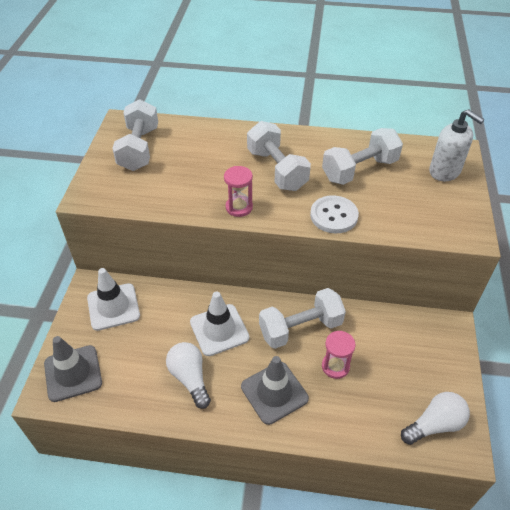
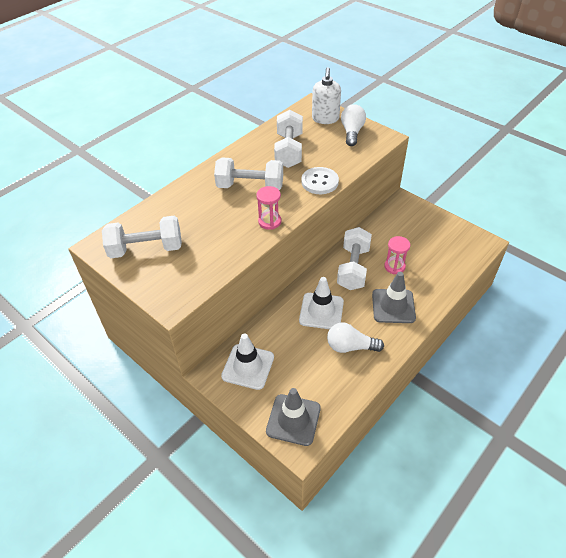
camera: 55 degrees left, 0 degrees up
white dumbbell [112,99,158,171] -> white dumbbell turned 45 degrees counterclockwise [102,216,182,258]
white light bulb [401,392,470,445] -> white light bulb moved to [341,104,366,146]
white soap dispenser [429,109,484,181] -> white soap dispenser turned 105 degrees clockwise [312,67,341,124]

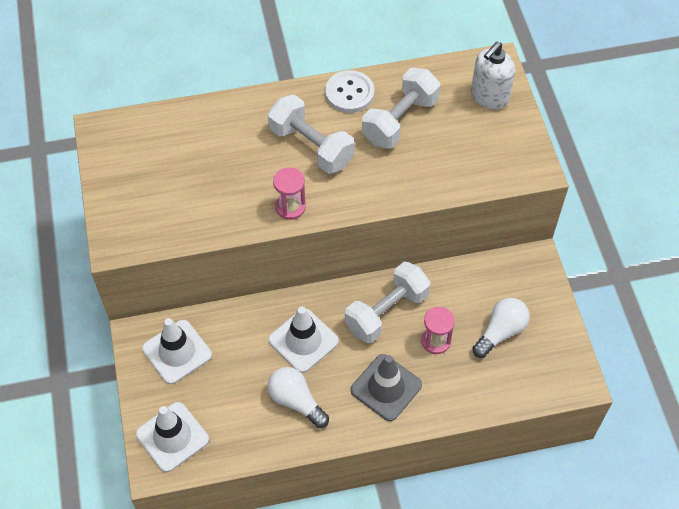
camera: 35 degrees right, 10 degrees up
white dumbbell [102,216,182,258] -> none
grey traffic cone [266,388,321,446] -> white traffic cone [136,402,209,472]
white button [301,167,339,194] -> white button moved to [325,70,374,113]
white light bulb [341,104,366,146] -> white light bulb moved to [472,298,530,358]

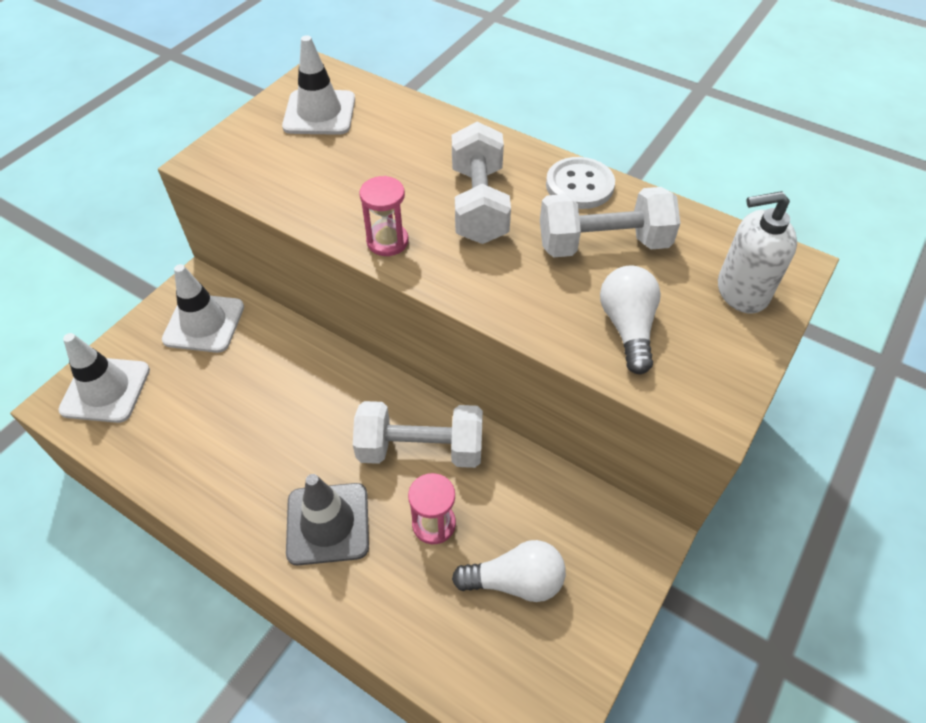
camera: 45 degrees right, 5 degrees down
white traffic cone [268,307,339,373] -> white traffic cone moved to [282,35,355,135]
white light bulb [268,367,329,428] -> white light bulb moved to [600,265,661,374]

